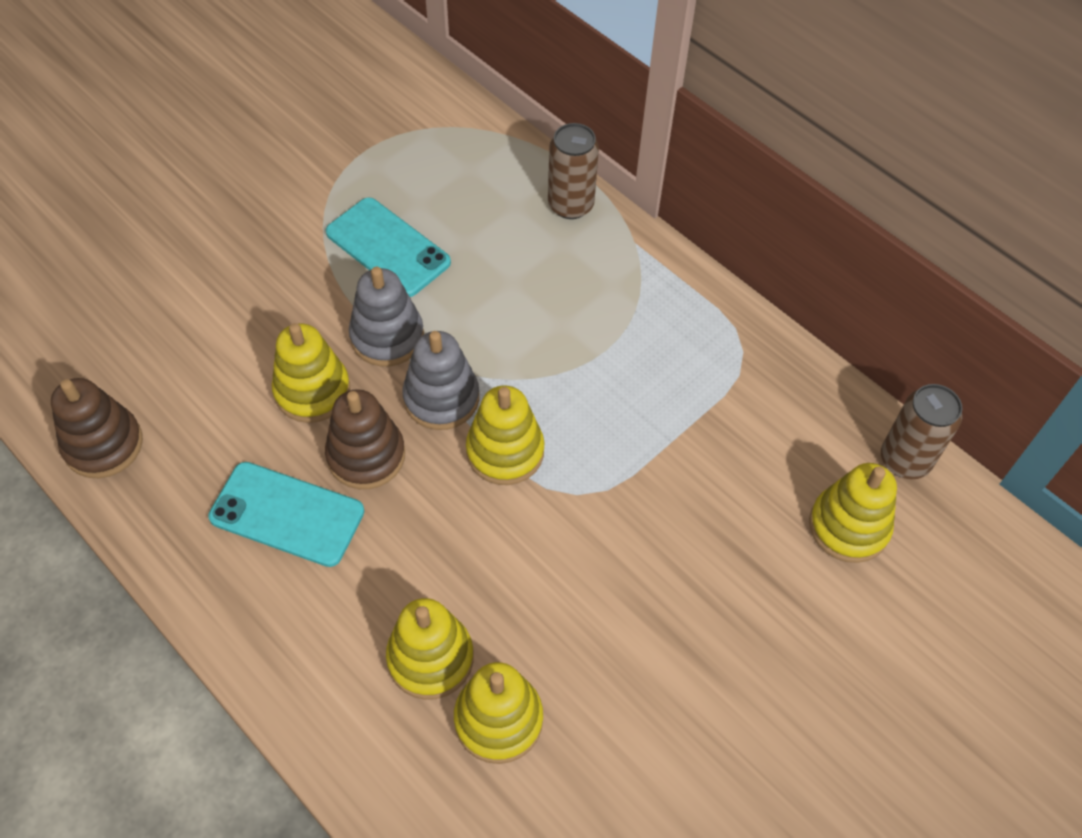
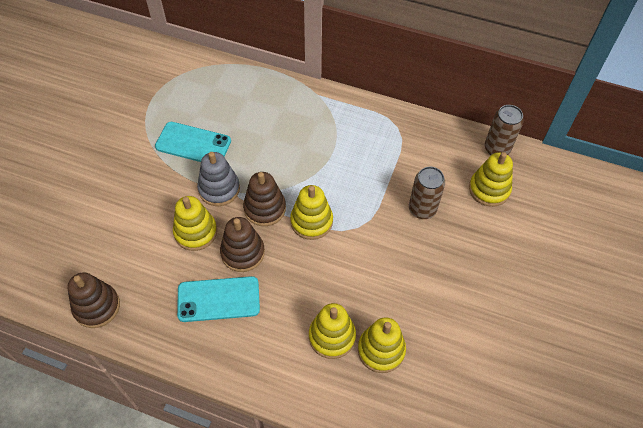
camera: 25 degrees left, 0 degrees up
grey stacking toy [402,331,479,430] -> brown stacking toy [243,172,286,226]
brown can [548,123,599,219] -> brown can moved to [409,167,445,219]

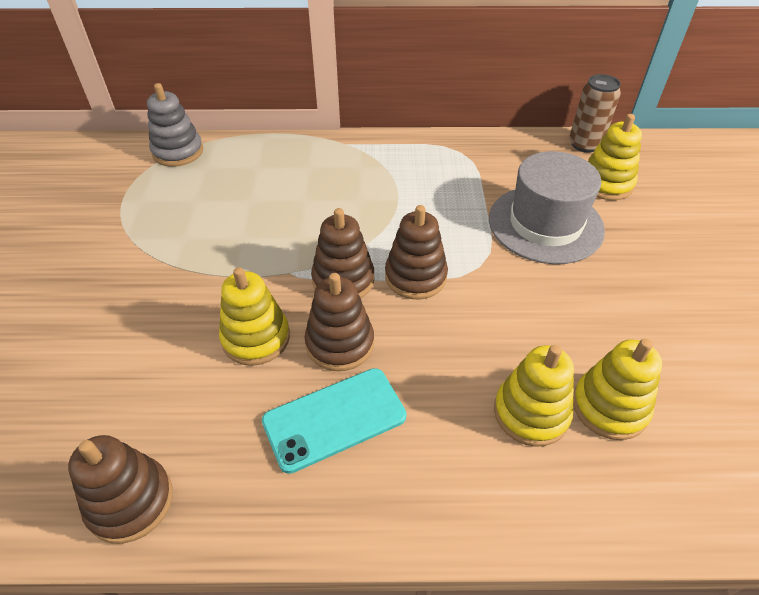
camera: 20 degrees left, 10 degrees down
turquoise phone [155,122,231,162] -> none
grey stacking toy [197,152,240,206] -> grey stacking toy moved to [147,83,203,167]
yellow stacking toy [290,185,333,240] -> brown stacking toy [385,205,448,299]
brown can [409,167,445,219] -> grey hat [489,151,605,264]

